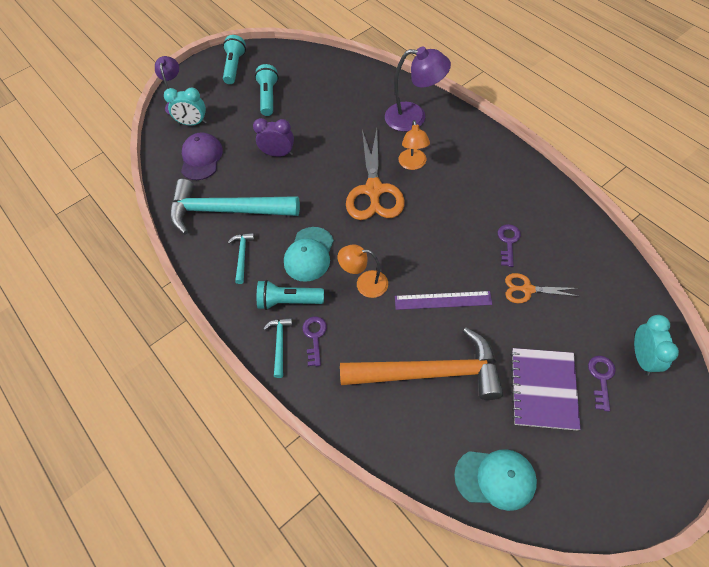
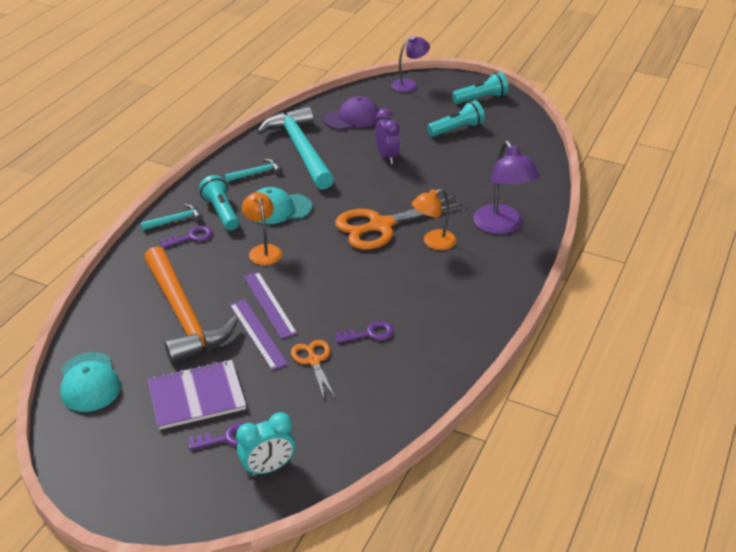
camera: 60 degrees right, 20 degrees down
turquoise clock [164,88,207,126] -> none
none -> purple ruler [230,299,288,370]

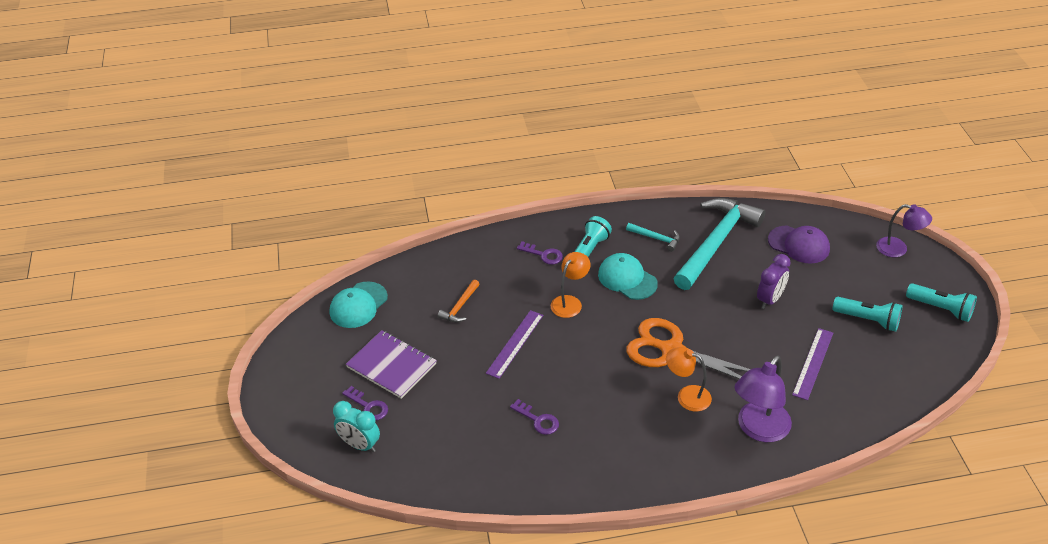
camera: 55 degrees right, 5 degrees up
turquoise hammer [140,204,203,230] -> none
orange hammer [144,246,239,364] -> orange hammer [438,280,479,323], size x0.42
purple ruler [230,299,288,370] -> purple ruler moved to [792,328,833,400]
orange scissors [291,340,336,401] -> none

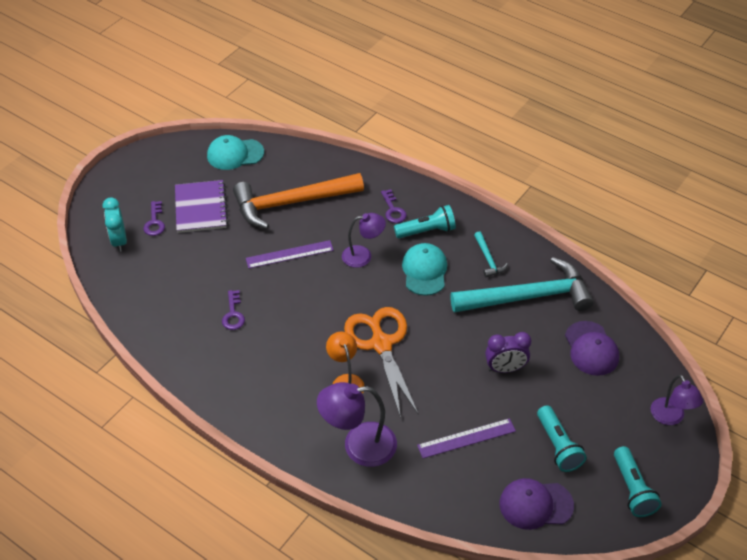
camera: 45 degrees right, 5 degrees up
orange hammer [438,280,479,323] -> orange hammer [233,173,364,229], size x2.39
orange lamp [551,252,591,318] -> purple lamp [342,213,386,268]
none -> purple cap [499,478,574,530]

